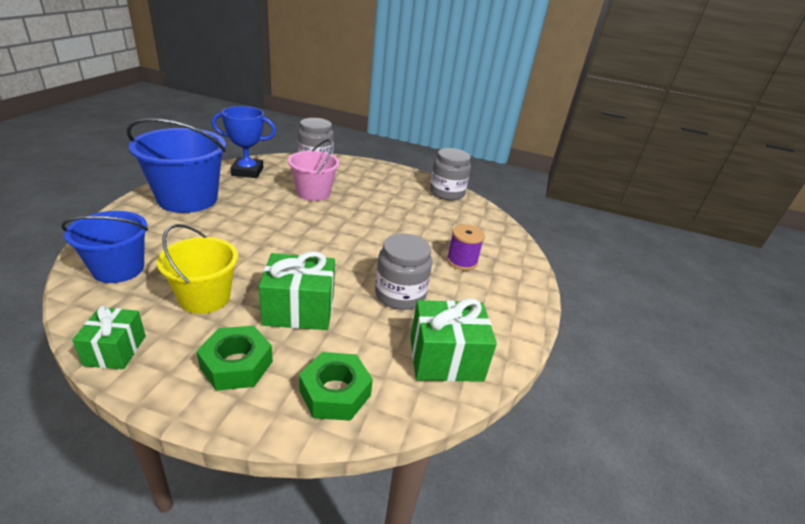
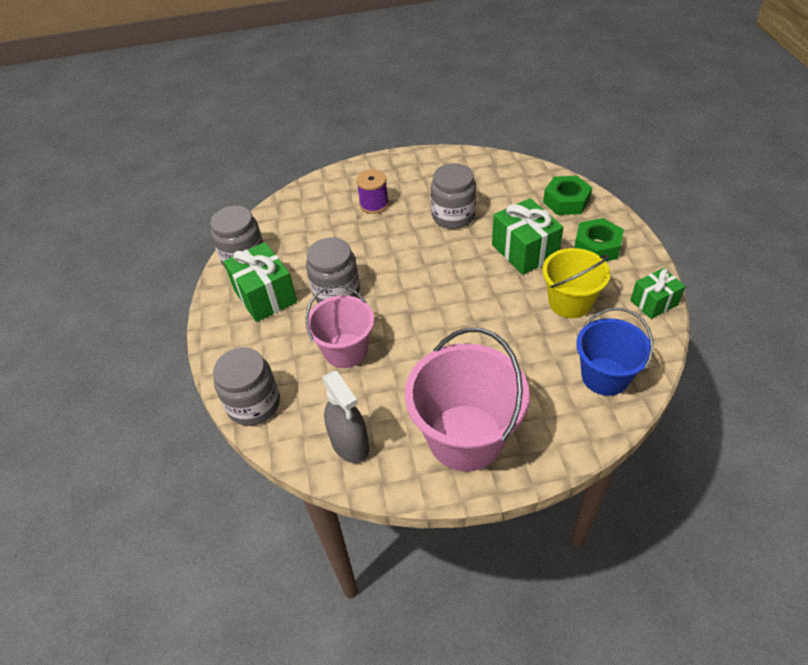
camera: 110 degrees left, 15 degrees up
blue bucket [126,118,226,213] -> pink bucket [405,328,530,471]
blue trophy [212,106,276,178] -> grey spray bottle [322,371,369,463]
green gift [410,298,497,382] -> green gift moved to [223,242,297,322]
none -> grey jar [306,237,360,303]

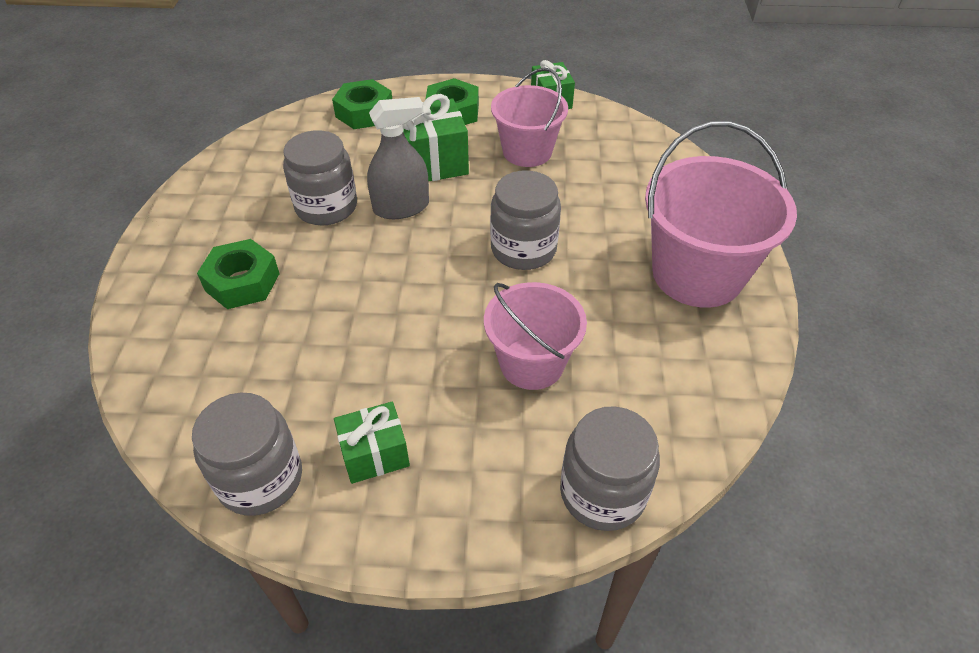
camera: 80 degrees left, 0 degrees up
green gift [223,242,297,322] -> green gift [334,401,410,484], size x0.63
grey jar [306,237,360,303] -> grey jar moved to [490,170,561,270]
grey spray bottle [322,371,369,463] -> grey spray bottle moved to [367,97,429,219]
purple spool [356,170,389,214] -> green nut [197,239,280,309]
yellow bucket [542,248,611,318] -> pink bucket [491,68,568,167]
blue bucket [576,308,653,396] -> none

